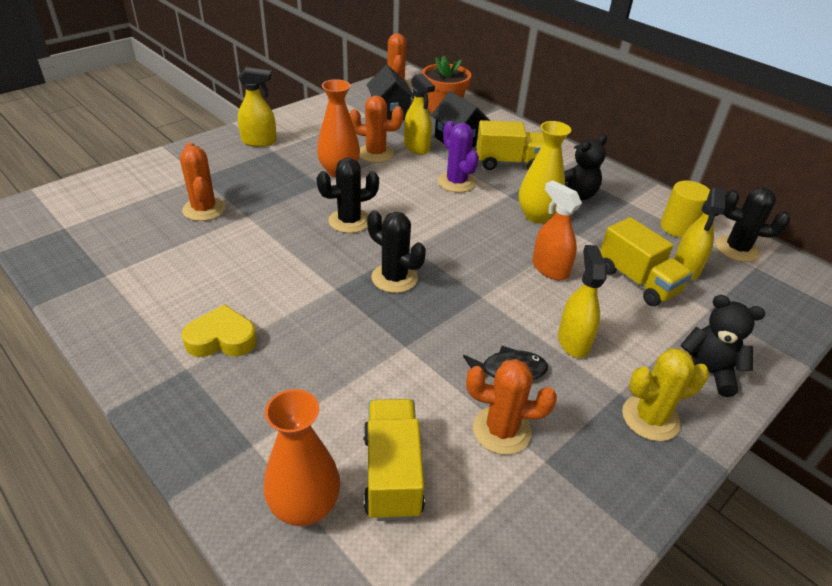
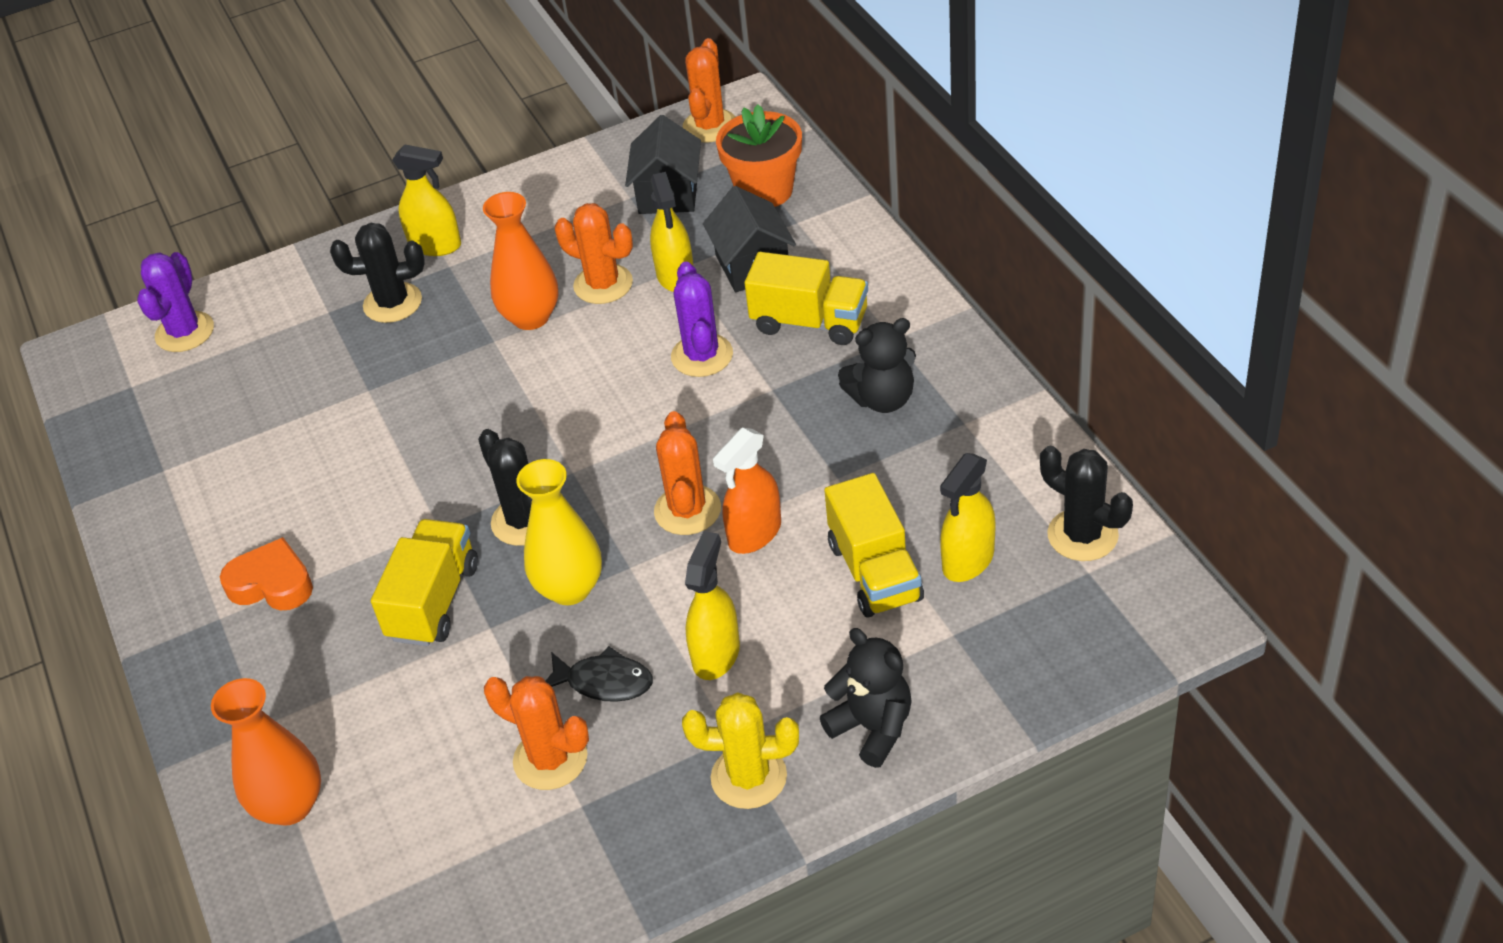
camera: 25 degrees right, 5 degrees up
orange cactus [180,142,226,221] -> orange cactus moved to [654,411,721,535]
yellow heart [182,304,257,357] -> orange heart [220,537,313,610]
black cactus [317,158,379,233] -> black cactus moved to [330,223,425,323]
yellow truck [364,399,425,521] -> yellow truck moved to [371,519,478,646]
yellow vase [519,121,571,223] -> yellow vase moved to [517,459,602,605]
orange spray bottle [532,180,582,280] -> orange spray bottle turned 120 degrees counterclockwise [713,427,781,554]
yellow cylinder [660,181,710,238] -> none
none -> purple cactus [137,252,214,352]

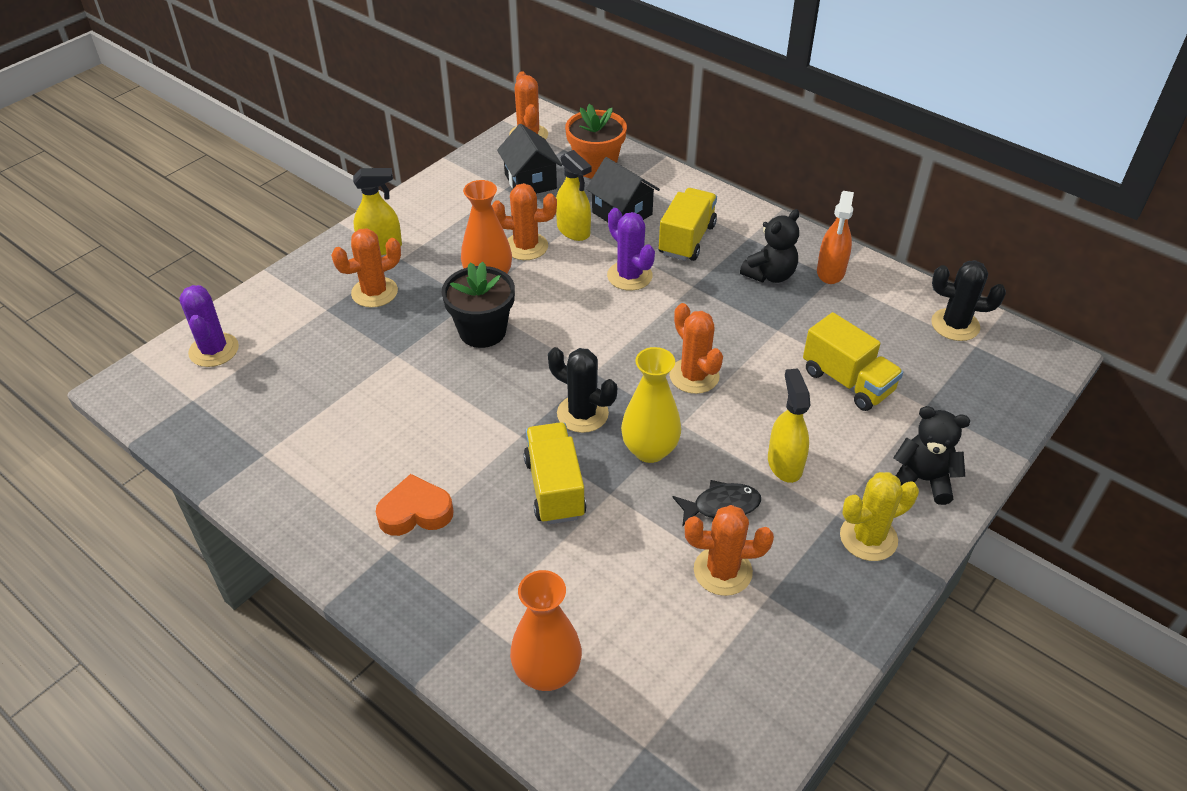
camera: 30 degrees left, 0 degrees up
black cactus [330,223,425,323] -> orange cactus [331,228,401,308]
orange spray bottle [713,427,781,554] -> orange spray bottle moved to [817,191,854,284]
yellow truck [745,252,868,345] -> yellow truck turned 60 degrees counterclockwise [658,188,717,261]
yellow spray bottle [940,453,995,582] -> none
none -> black flower pot [442,261,515,348]

